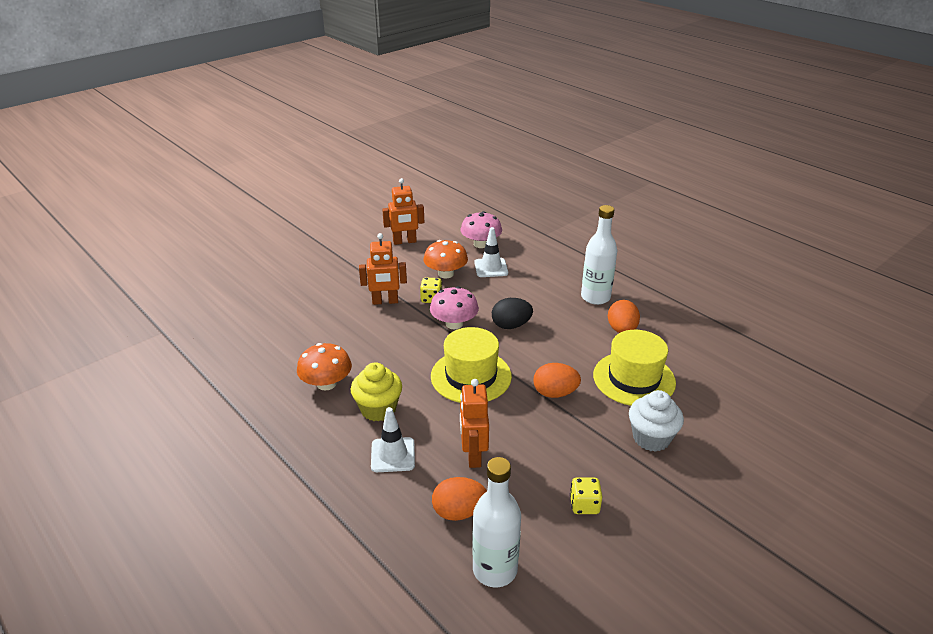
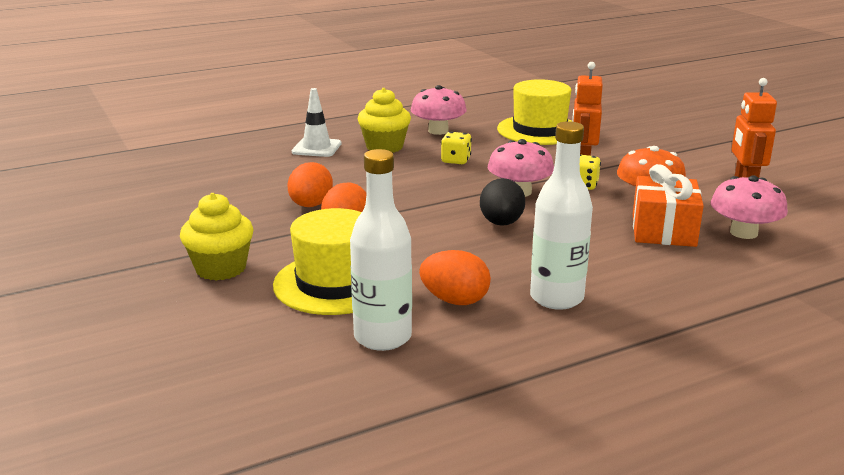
camera: 105 degrees right, 10 degrees down
orange mushroom [297,343,352,391] -> pink mushroom [411,85,467,135]
yellow hat [431,327,512,403] -> yellow hat moved to [497,79,572,145]
orange egg [432,477,487,521] -> orange egg moved to [287,162,333,207]
orange robot [460,379,489,468] -> none
white bottle [472,457,521,587] -> white bottle moved to [350,149,412,351]
white traffic cone [474,227,508,277] -> orange gift [633,164,704,247]
yellow dice [570,477,602,514] -> yellow dice moved to [441,131,472,164]
white cupcake [629,390,684,452] -> yellow cupcake [180,193,254,281]

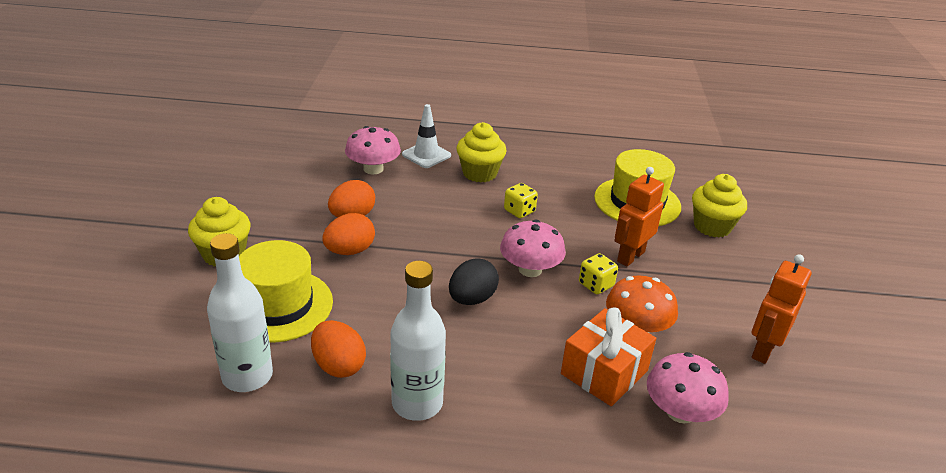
camera: 30 degrees right, 10 degrees up
pink mushroom [411,85,467,135] -> pink mushroom moved to [345,126,401,174]
none -> yellow cupcake [692,174,747,237]

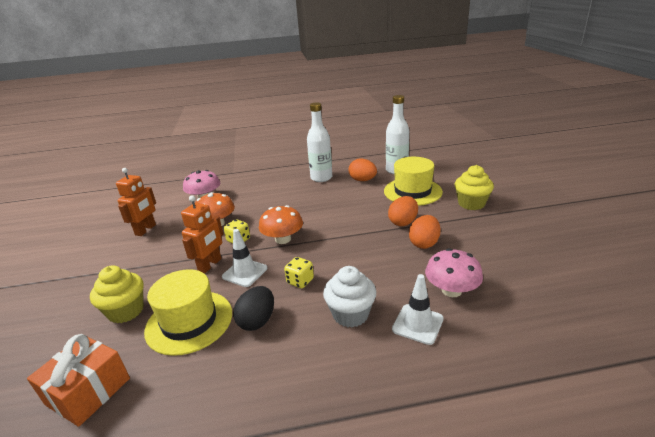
camera: 170 degrees right, 5 degrees down
black egg [449,258,499,305] -> black egg moved to [233,286,274,331]
yellow cupcake [457,122,506,183] -> white cupcake [323,266,376,328]
pink mushroom [500,219,566,277] -> orange mushroom [259,205,303,244]
orange gift [561,308,656,406] -> orange gift moved to [27,334,130,427]
none -> white traffic cone [222,229,267,287]

